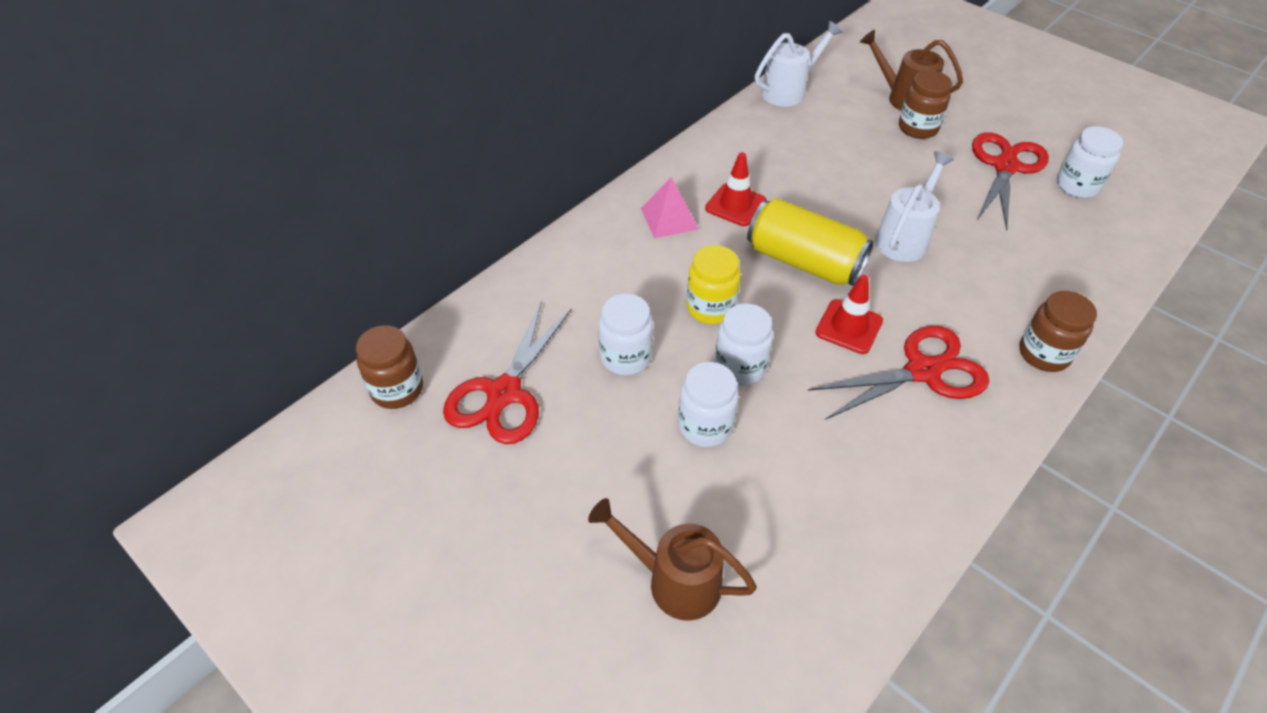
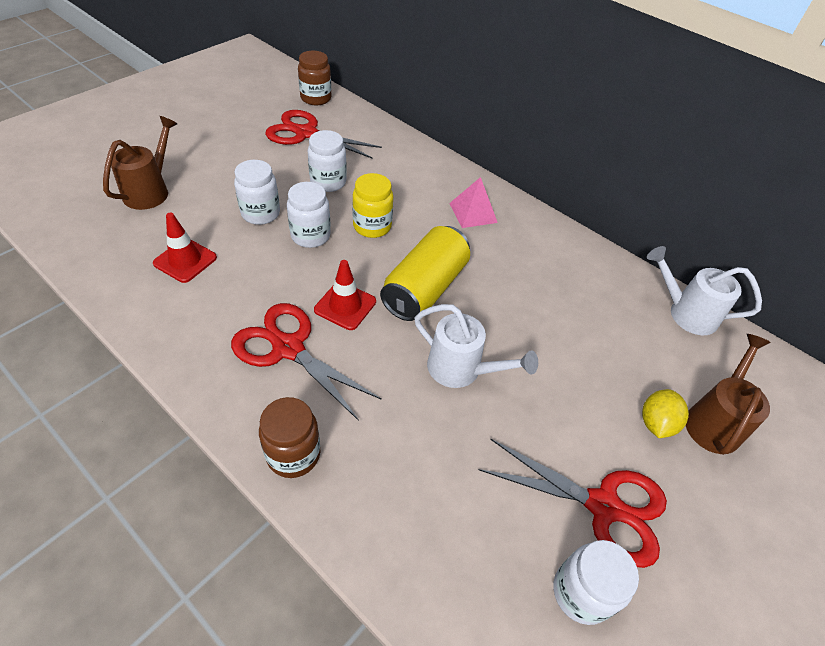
camera: 85 degrees right, 0 degrees up
red traffic cone [705,152,767,226] -> red traffic cone moved to [153,213,217,283]
white watering can [755,21,843,107] -> white watering can turned 150 degrees clockwise [647,246,762,335]
red scissors [808,326,989,420] -> red scissors turned 150 degrees clockwise [231,303,382,421]
brown jar [899,70,952,139] -> yellow lemon [642,389,689,438]

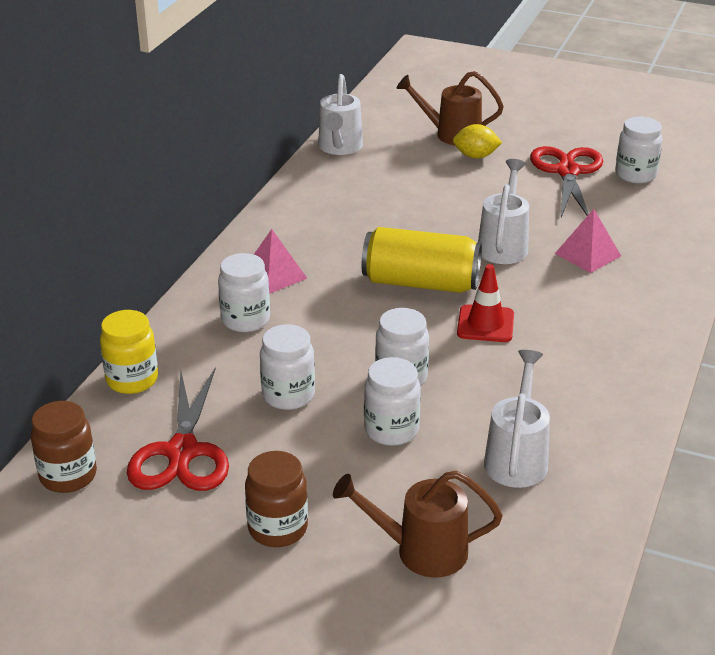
camera: 105 degrees left, 15 degrees down
red traffic cone [153,213,217,283] -> white watering can [484,350,550,488]
red scissors [231,303,382,421] -> none
brown jar [259,397,320,478] -> brown jar moved to [245,451,308,547]
yellow jar [352,173,393,238] -> yellow jar moved to [100,310,158,394]
none -> white jar [218,253,270,332]
none -> pink pyramid [555,209,621,273]

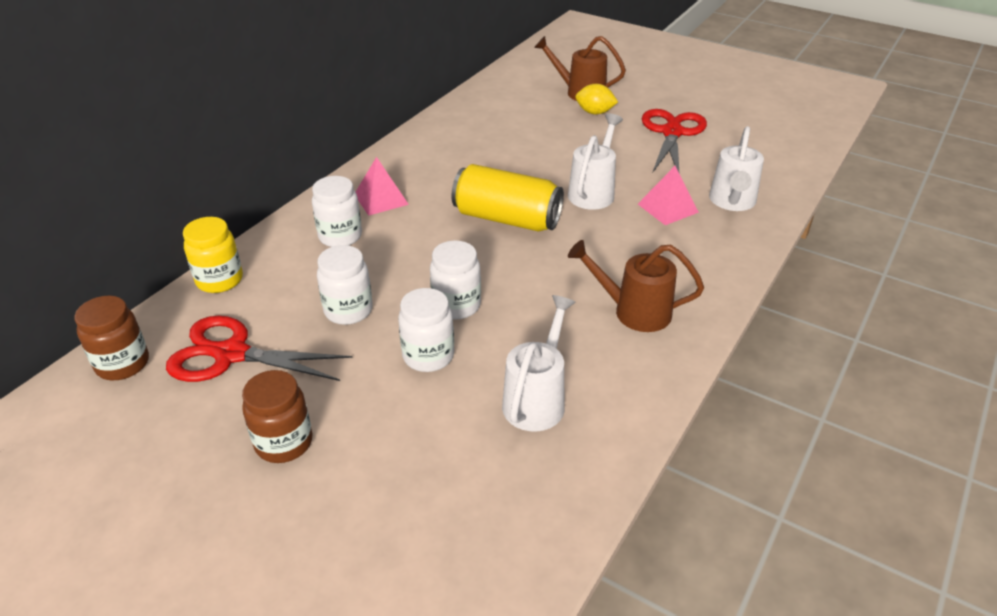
camera: 10 degrees right, 5 degrees up
red scissors [127,367,229,491] -> red scissors turned 90 degrees clockwise [166,316,353,382]
white watering can [318,74,363,155] -> white watering can moved to [709,126,764,211]
brown watering can [333,471,502,578] -> brown watering can moved to [568,240,704,332]
red traffic cone [457,264,514,342] -> none
white jar [615,116,663,184] -> none

